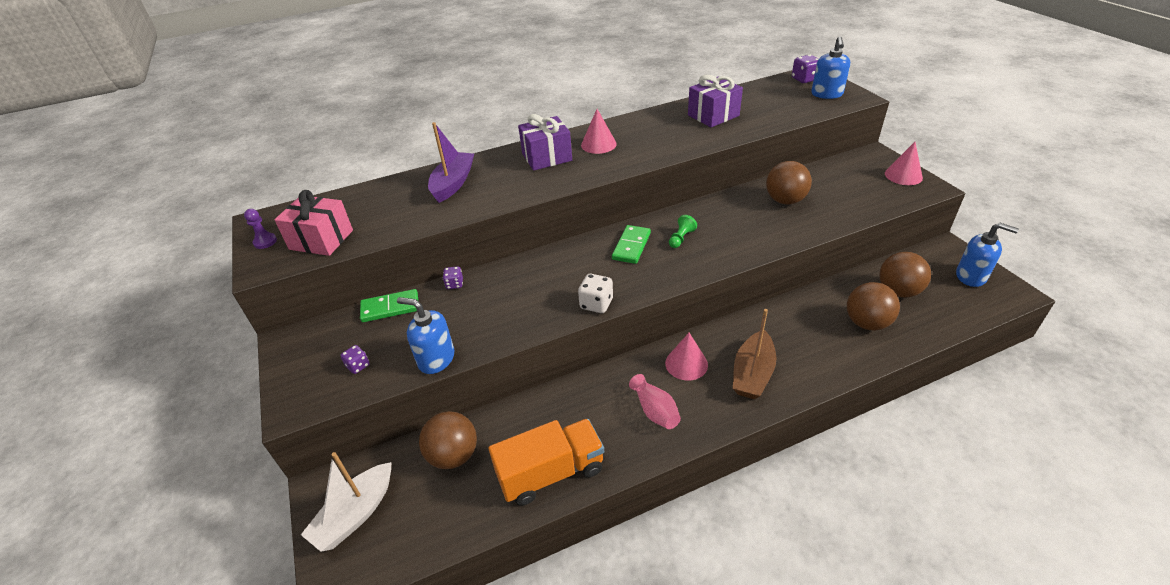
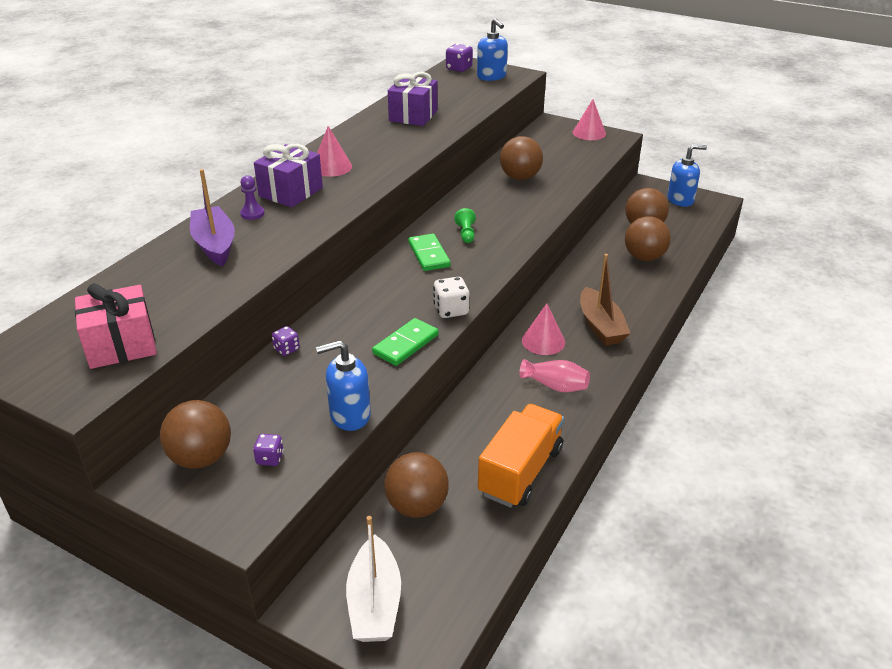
camera: 40 degrees left, 5 degrees down
purple pawn [244,209,277,249] -> purple pawn moved to [240,175,265,220]
green domino [360,289,418,322] -> green domino moved to [372,318,439,366]
none -> brown ball [160,400,231,469]

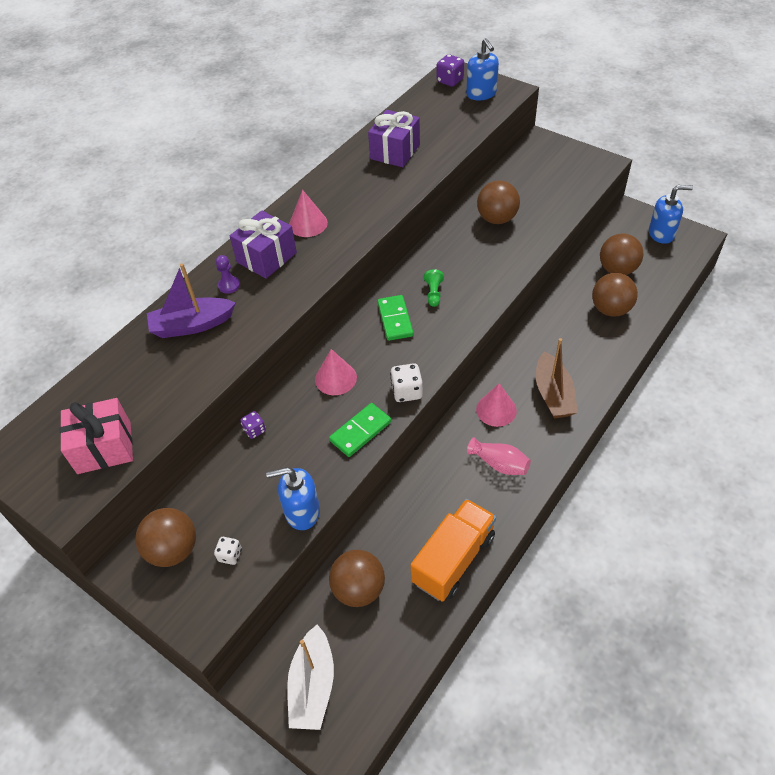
camera: 10 degrees right, 15 degrees up
purple boat [190,169,235,266] -> purple boat turned 90 degrees counterclockwise [147,263,236,338]
purple dice [253,434,284,466] -> white dice [214,537,242,565]
pink cone [573,99,606,140] -> pink cone moved to [315,349,357,395]

